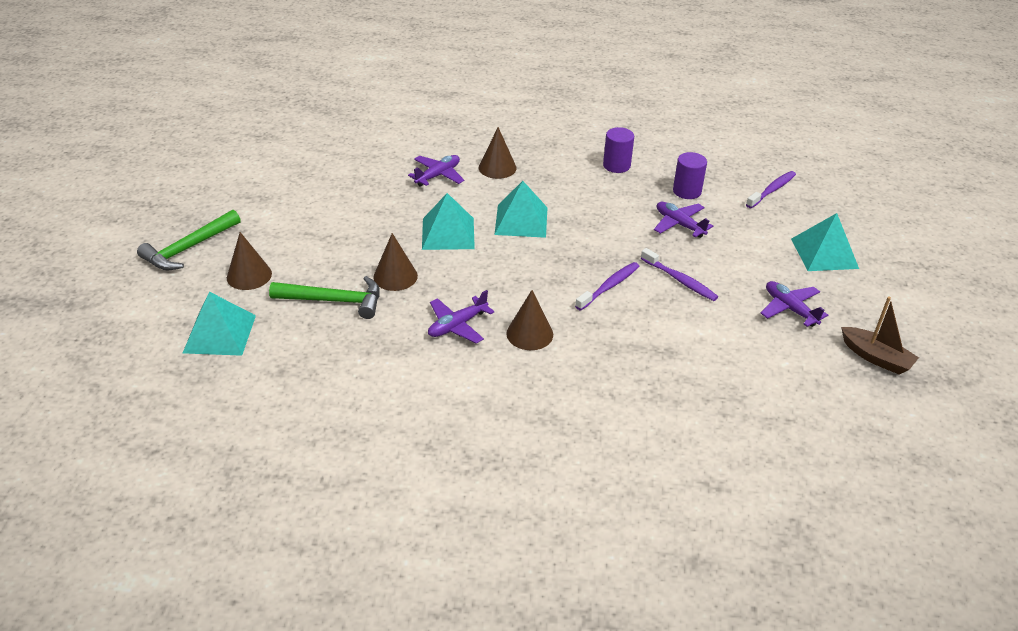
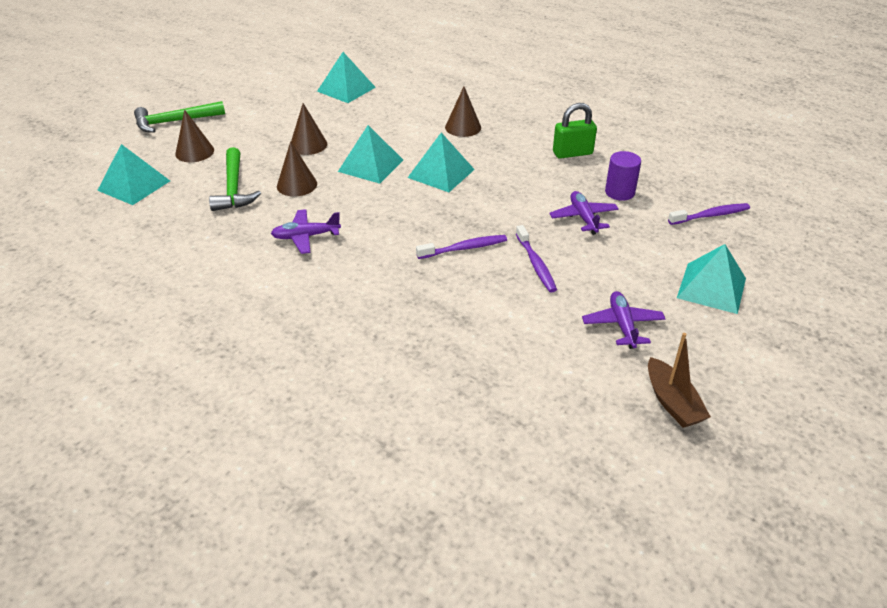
camera: 30 degrees right, 0 degrees up
green hammer [269,276,380,319] -> green hammer turned 45 degrees clockwise [209,147,261,211]
purple plane [408,155,464,187] -> none
brown cone [506,290,553,350] -> brown cone moved to [291,103,327,155]
purple cylinder [603,127,634,173] -> green padlock [553,103,597,159]
none -> turquoise pyramid [317,52,376,103]

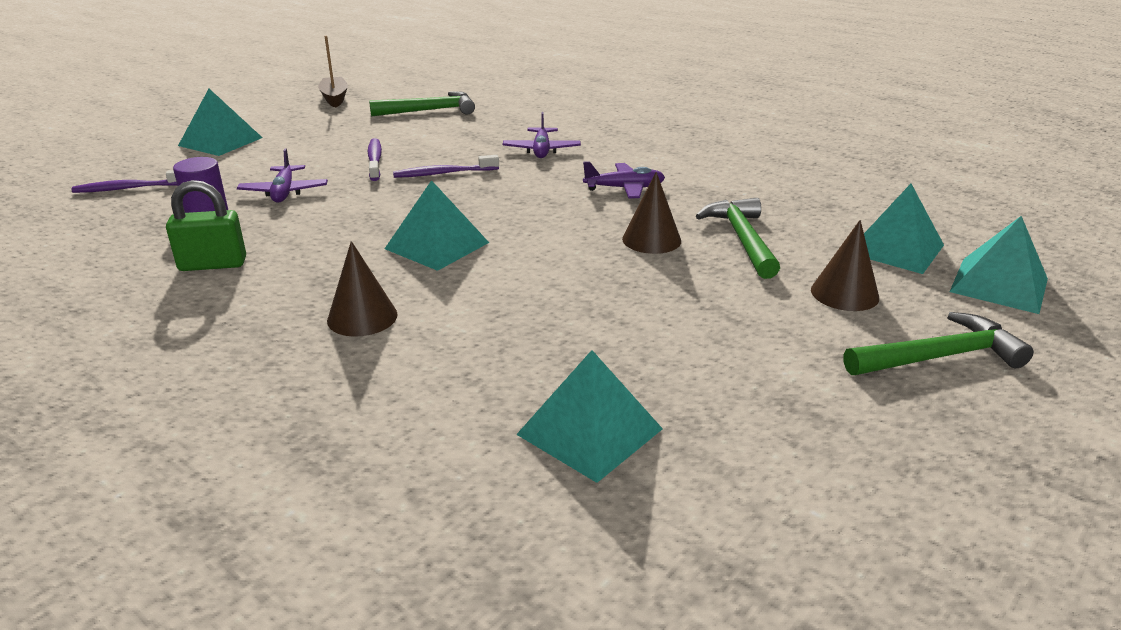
camera: 175 degrees left, 10 degrees down
brown cone [291,103,327,155] -> none
turquoise pyramid [338,125,403,184] -> turquoise pyramid moved to [950,216,1048,314]
purple plane [582,291,665,349] -> purple plane moved to [503,112,581,158]
none -> green hammer [369,91,475,117]

